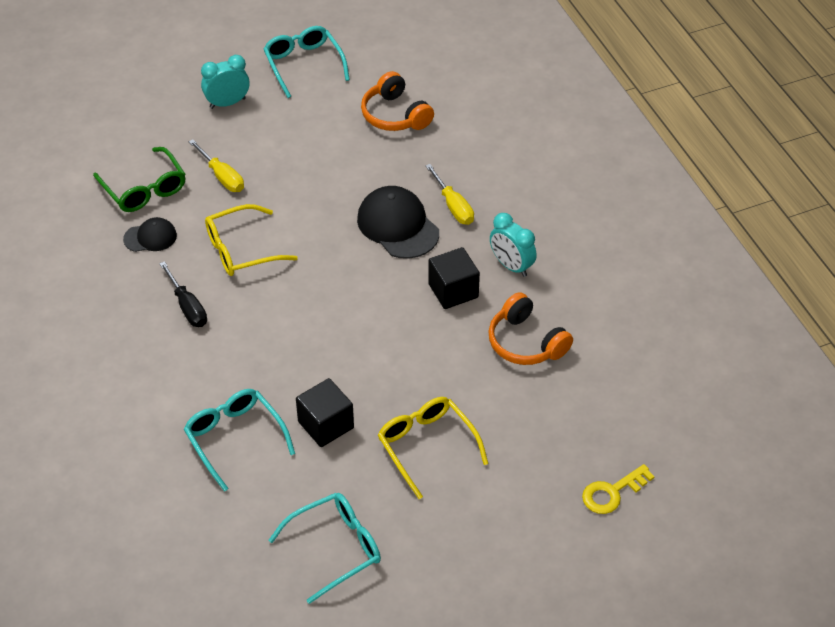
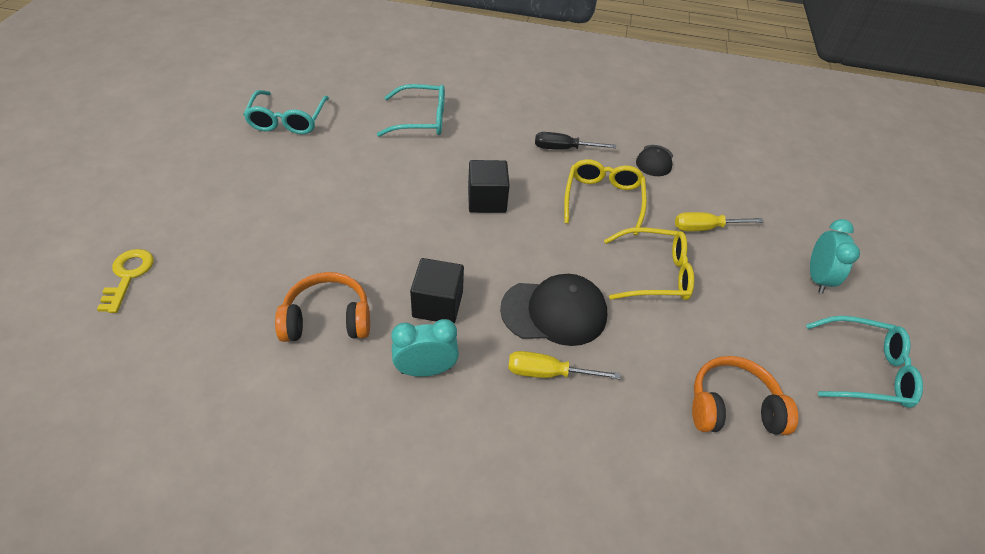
camera: 120 degrees right, 0 degrees up
green glasses [93,147,186,212] -> none
black cube [296,378,354,447] -> black cube moved to [468,160,510,213]
yellow glasses [378,397,489,499] -> yellow glasses moved to [604,227,694,300]

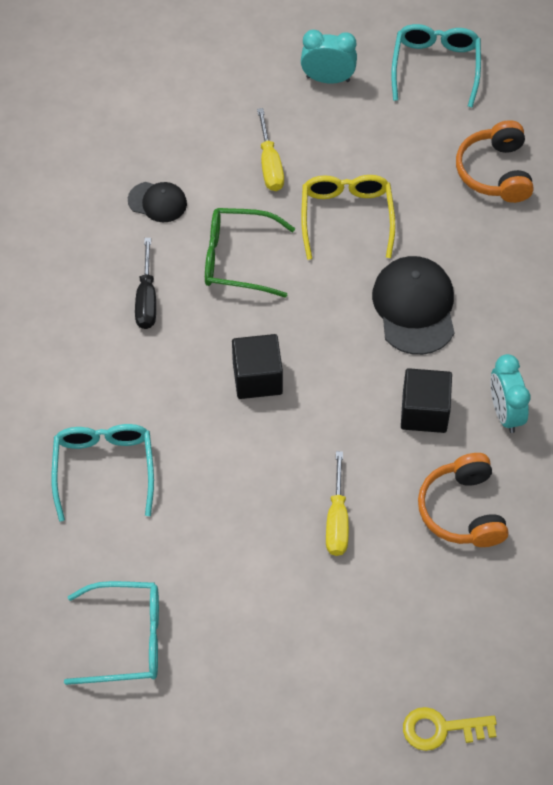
camera: 90 degrees left, 10 degrees up
yellow screwdriver [508,351,621,380] -> yellow screwdriver moved to [326,451,349,556]
yellow glasses [564,159,647,236] -> green glasses [205,208,295,298]

